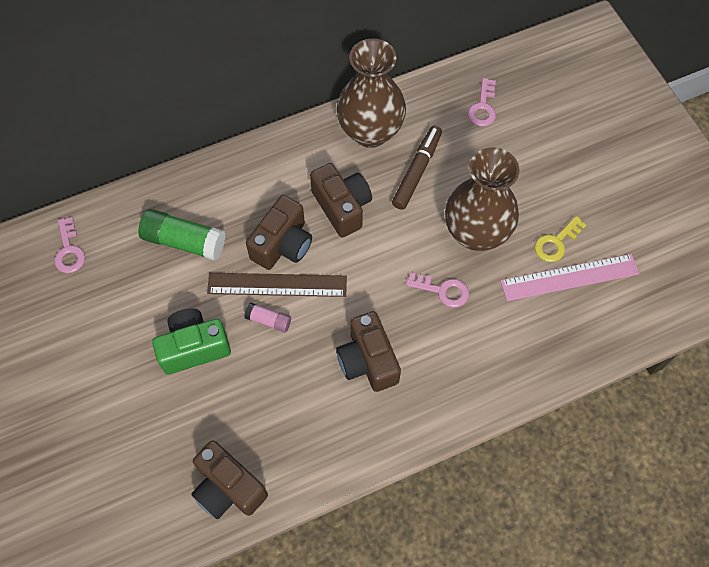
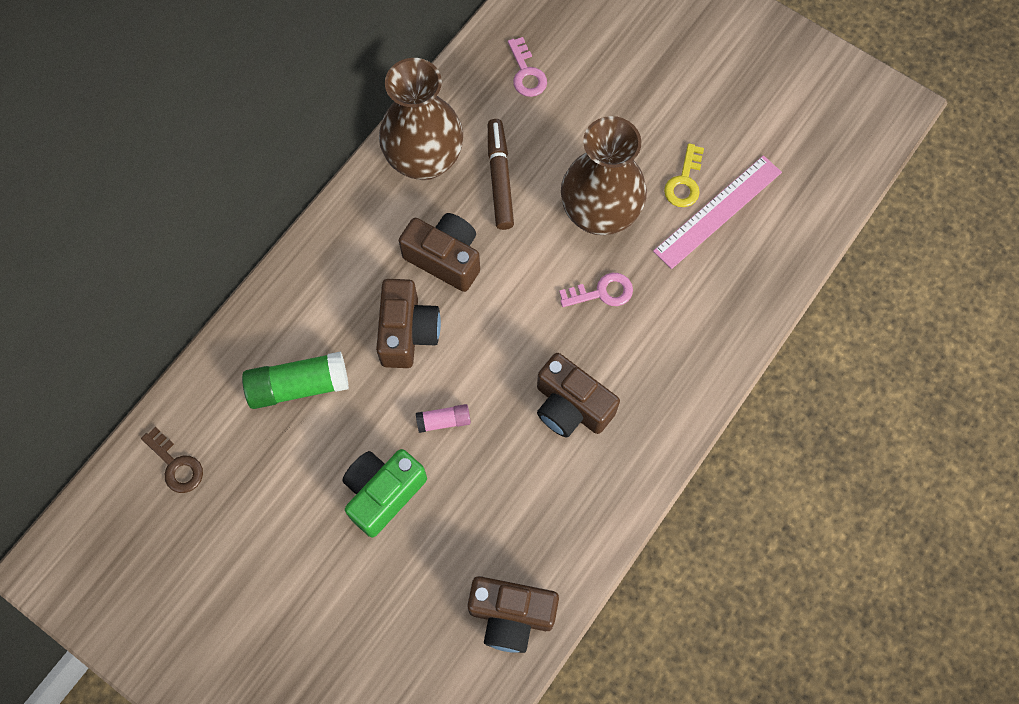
camera: 30 degrees left, 5 degrees up
pink key [54,217,85,273] -> brown key [141,427,203,493]
brown ruler [207,273,347,297] -> none

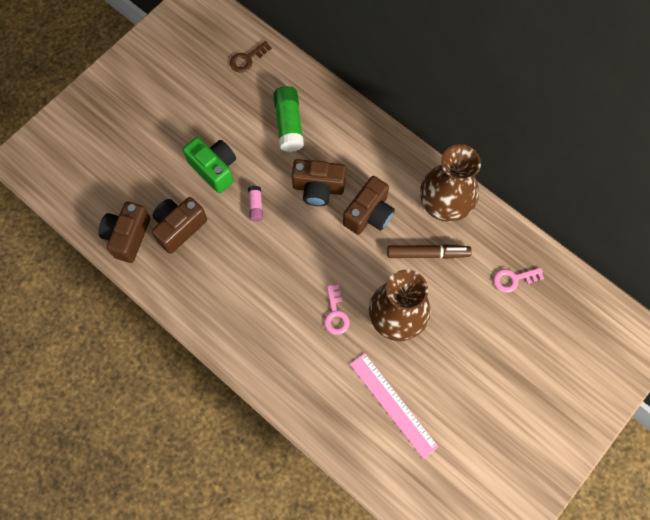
camera: 95 degrees right, 0 degrees up
brown camera [537,353,620,438] -> brown camera moved to [152,197,207,254]
yellow key [664,143,704,207] -> none

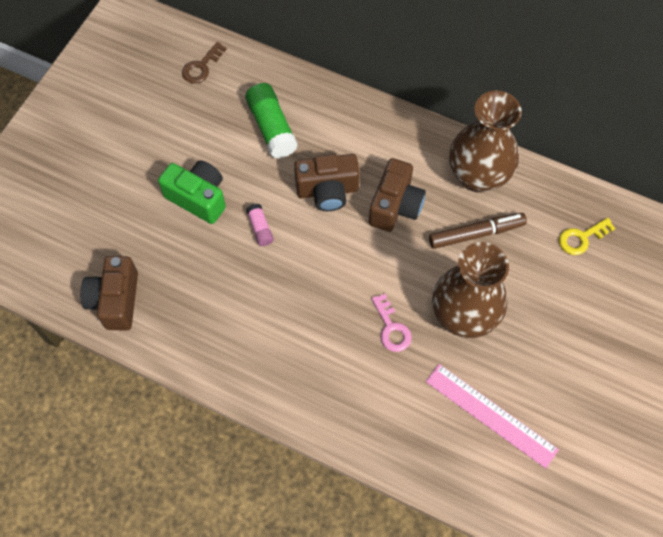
camera: 15 degrees left, 5 degrees down
brown camera [152,197,207,254] -> none
pink key [493,268,544,293] -> yellow key [559,218,616,255]

